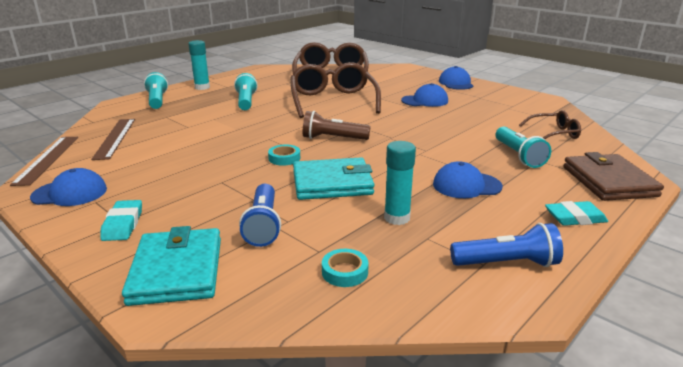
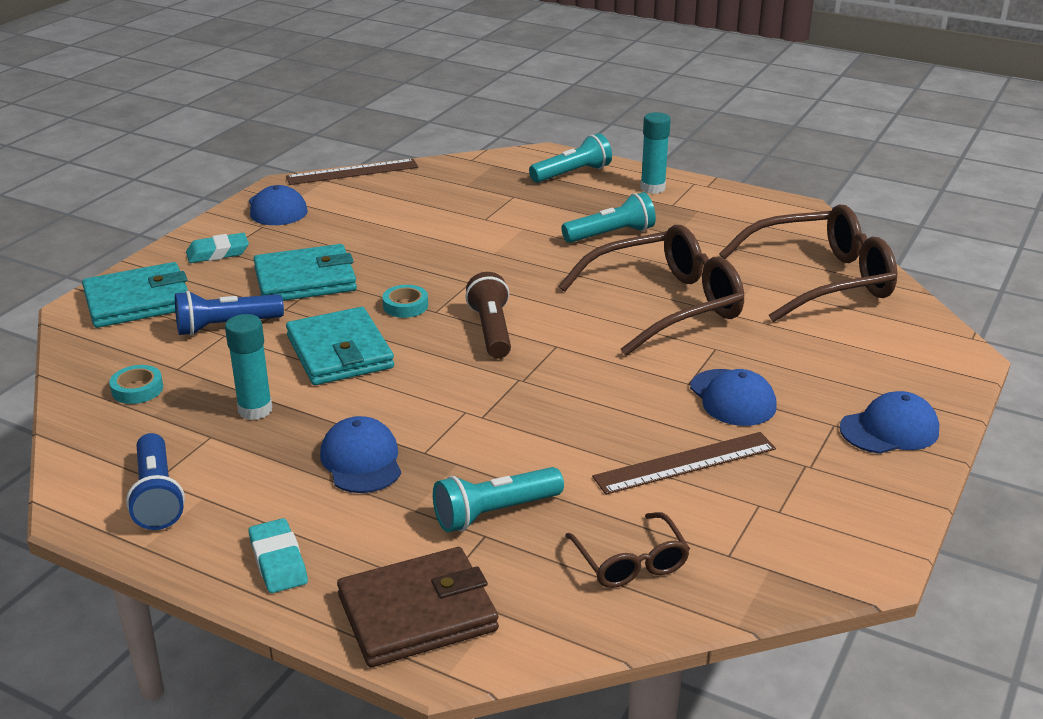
camera: 75 degrees right, 5 degrees up
brown ruler [91,119,135,160] -> brown ruler moved to [592,432,776,495]
none -> turquoise wallet [254,244,357,301]

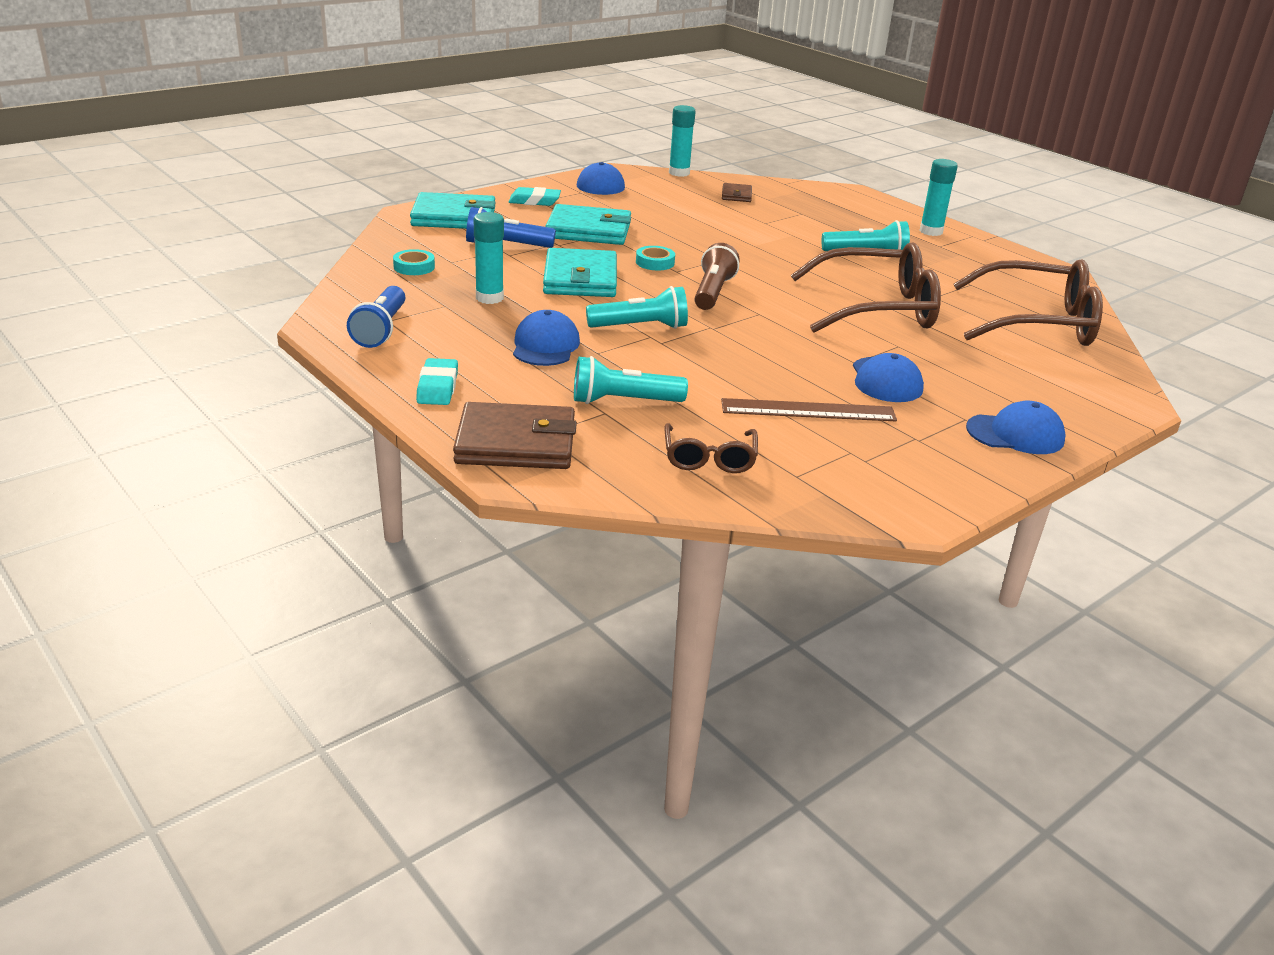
camera: 20 degrees right, 0 degrees up
brown ruler [286,159,418,185] -> turquoise glue stick [669,105,696,177]
turquoise flashlight [529,133,612,183] -> turquoise flashlight moved to [586,286,688,329]
none -> brown wallet [722,183,752,202]

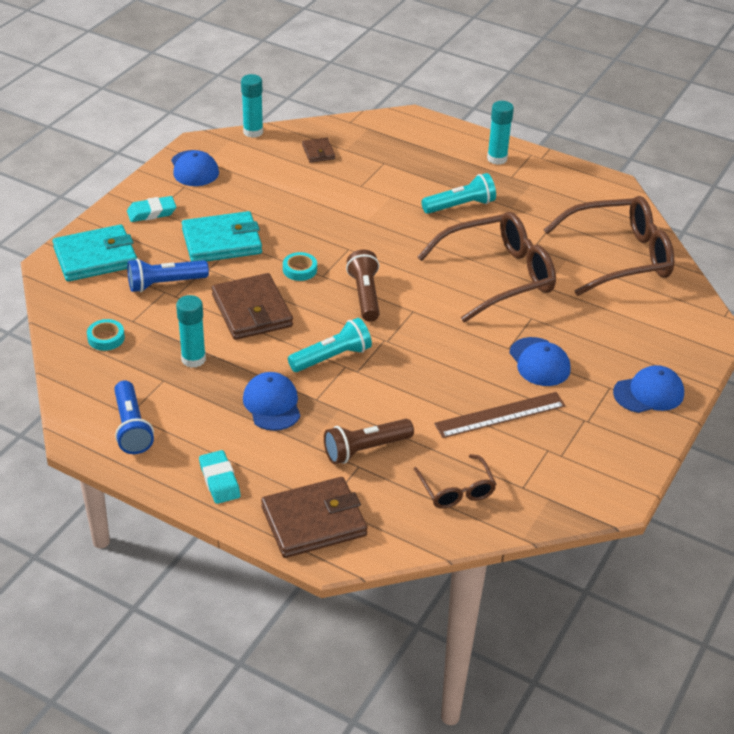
camera: 20 degrees left, 10 degrees up
turquoise wallet [543,248,617,297] -> brown wallet [212,273,293,340]
turquoise flashlight [574,356,688,404] -> brown flashlight [324,419,414,464]

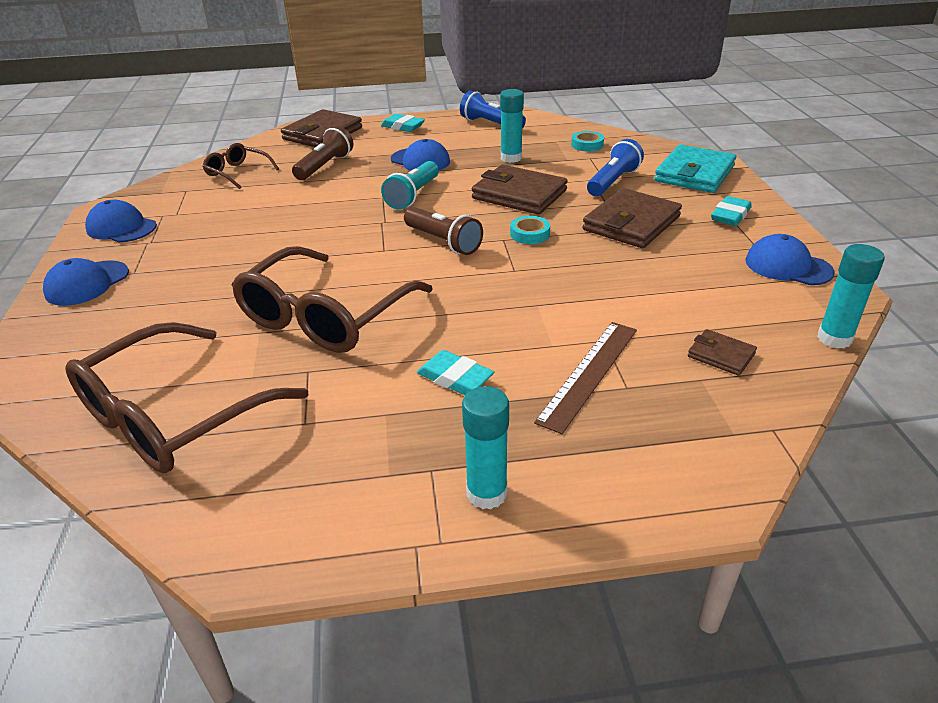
camera: 145 degrees right, 5 degrees down
turquoise wallet [182,211,262,261] -> brown wallet [582,188,682,248]
turquoise flashlight [421,173,496,214] -> turquoise eraser [417,350,494,395]
brown ruler [434,392,566,438] -> brown ruler moved to [534,322,637,434]
blue cap [509,337,571,386] -> blue cap moved to [85,200,157,242]

